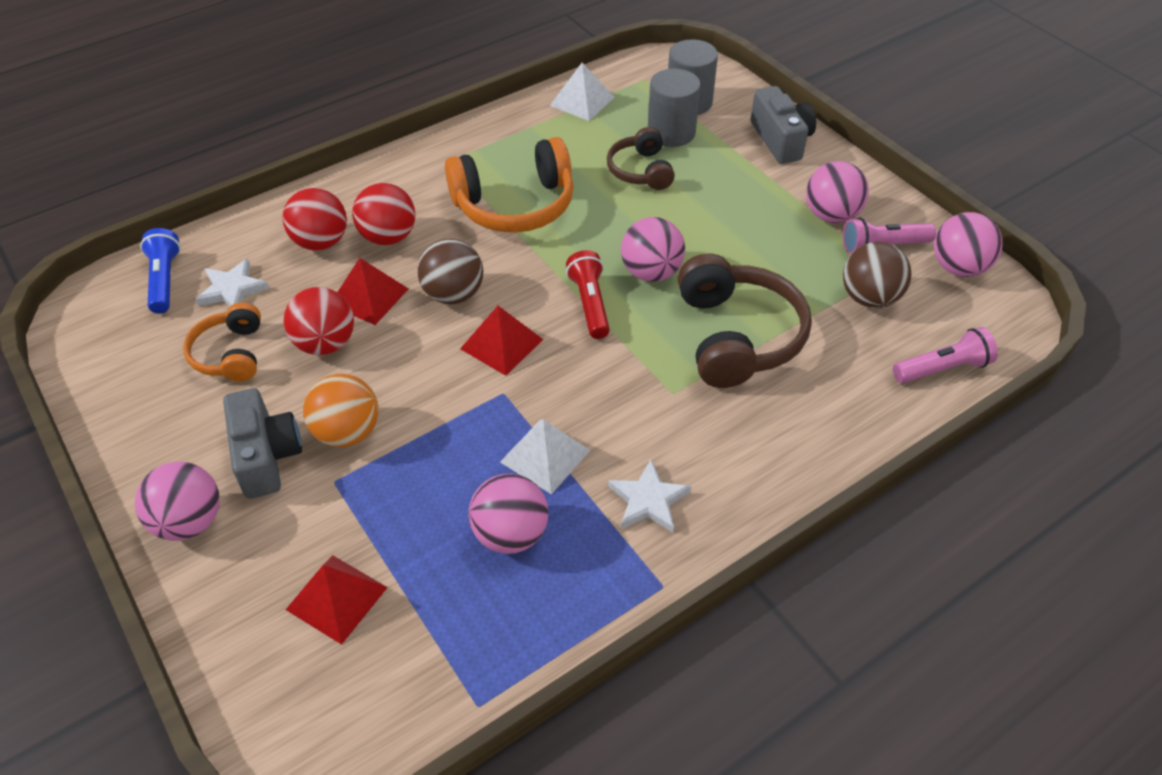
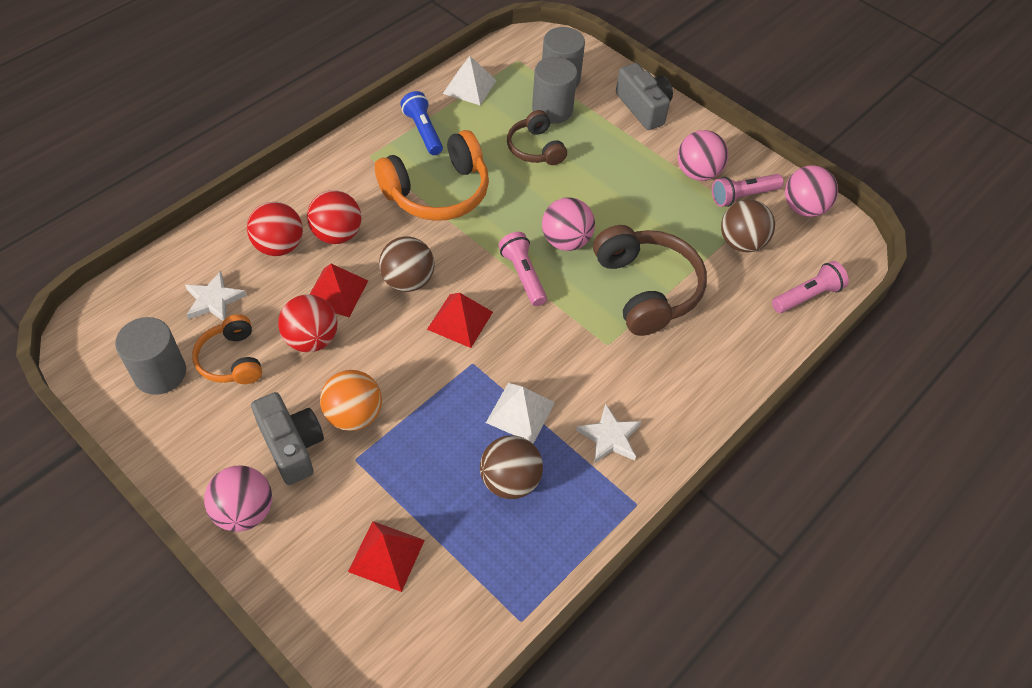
camera: 15 degrees left, 5 degrees up
blue flashlight [140,228,181,314] -> blue flashlight moved to [400,91,443,155]
pink ball [468,474,548,554] -> brown ball [480,436,543,499]
red flashlight [566,250,610,339] -> pink flashlight [498,232,547,306]
none -> grey cylinder [115,317,186,395]

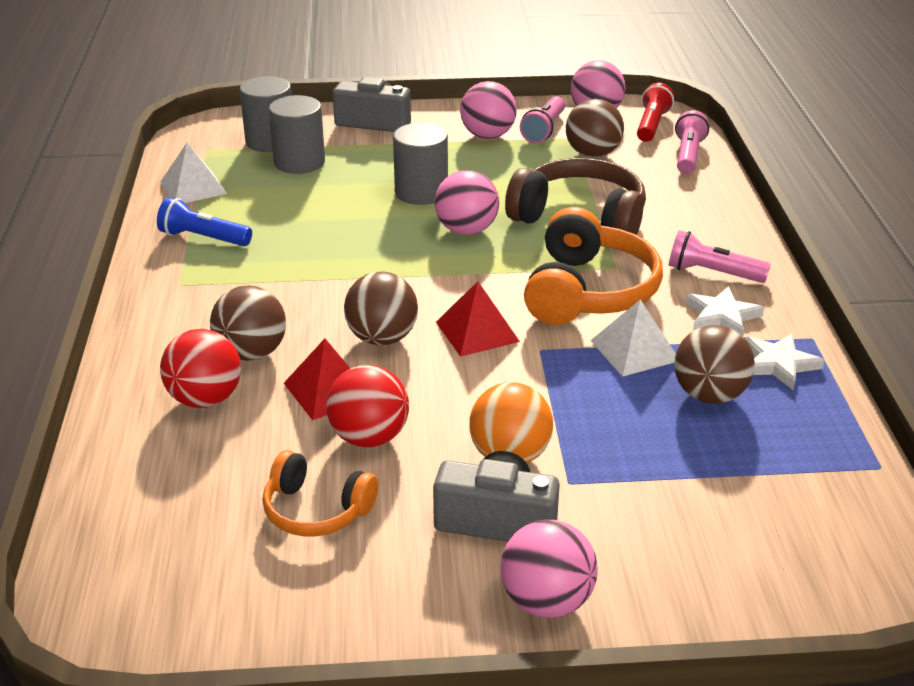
camera: 45 degrees left, 20 degrees down
grey cylinder [115,317,186,395] -> grey cylinder moved to [393,123,448,205]
white star [185,271,247,321] -> white star moved to [744,333,825,390]
red ball [307,190,361,244] -> brown ball [210,285,286,361]
red pyramid [348,521,425,592] -> none
orange headphones [375,130,489,221] -> orange headphones moved to [524,207,663,325]
pink flashlight [498,232,547,306] -> pink flashlight moved to [669,230,771,283]
brown headphones [507,110,567,165] -> none
none -> red flashlight [637,83,674,142]

